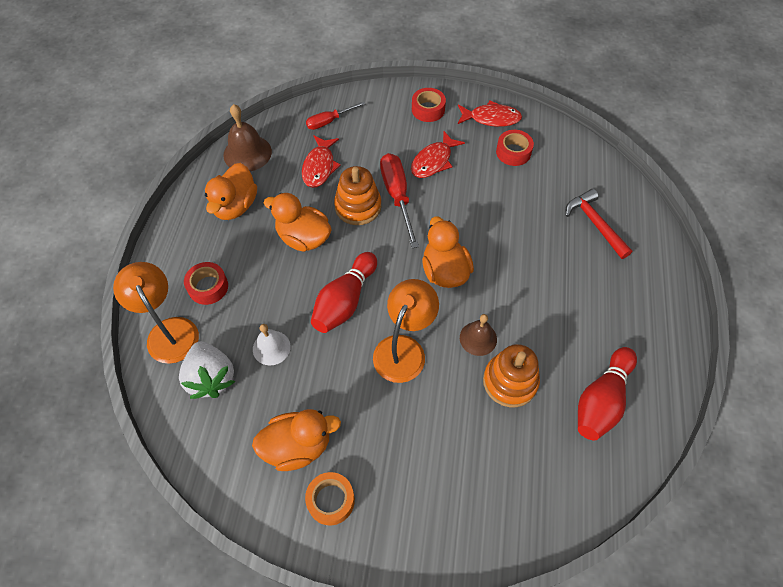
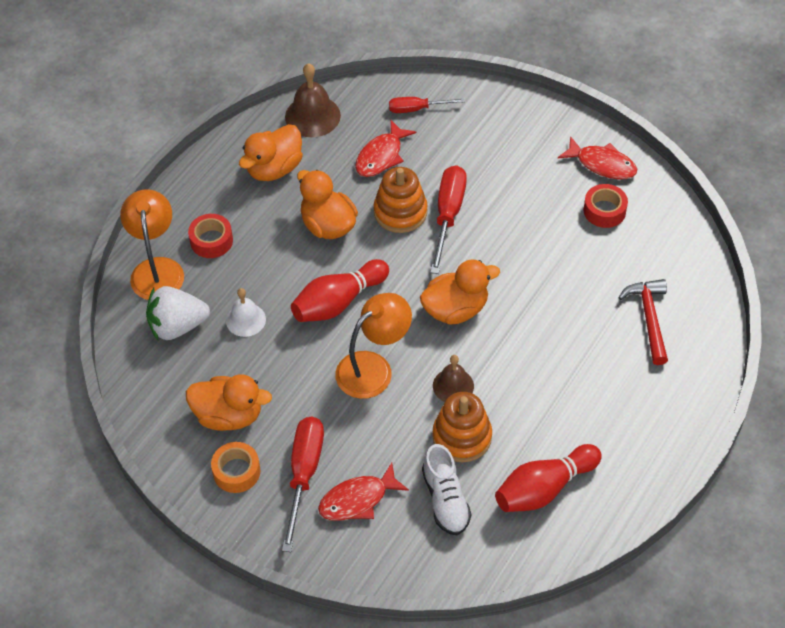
camera: 25 degrees right, 5 degrees down
white strawberry [179,341,235,399] -> white strawberry turned 75 degrees clockwise [146,286,210,340]
red fish [411,131,465,178] -> red fish moved to [318,462,409,521]
red tape [412,88,446,122] -> none
orange duck [422,217,474,288] -> orange duck turned 60 degrees clockwise [420,260,500,325]
none -> red screwdriver [282,417,324,552]
none -> white shoe [422,444,471,535]

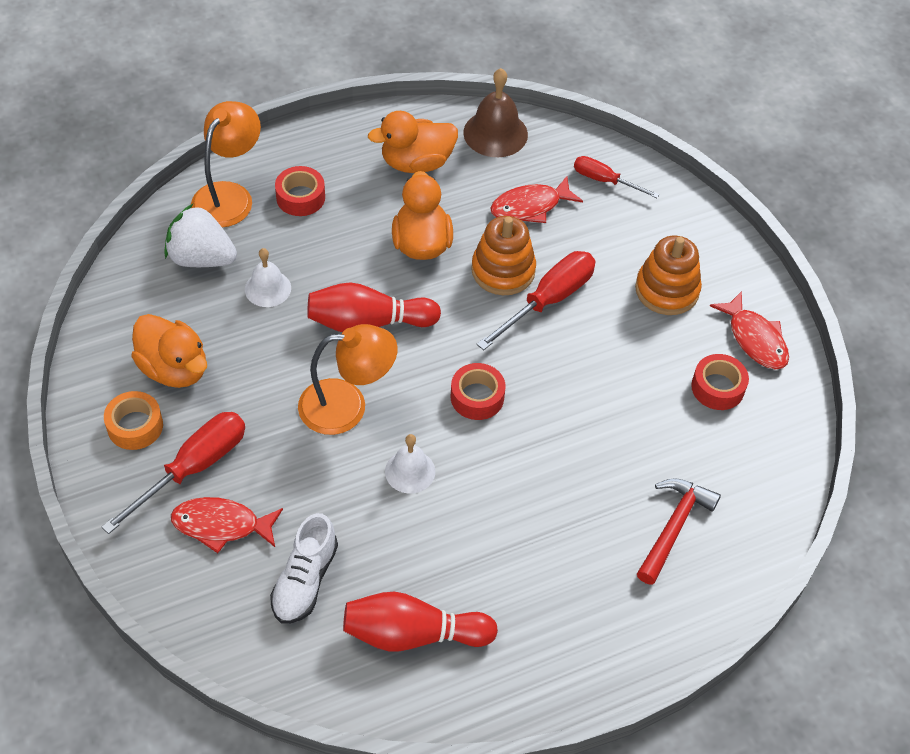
camera: 30 degrees right, 0 degrees up
orange duck [420,260,500,325] -> red tape [451,363,506,420]
orange stacking toy [432,392,492,462] -> orange stacking toy moved to [635,236,702,315]
brown bell [433,355,474,402] -> white bell [385,434,435,493]

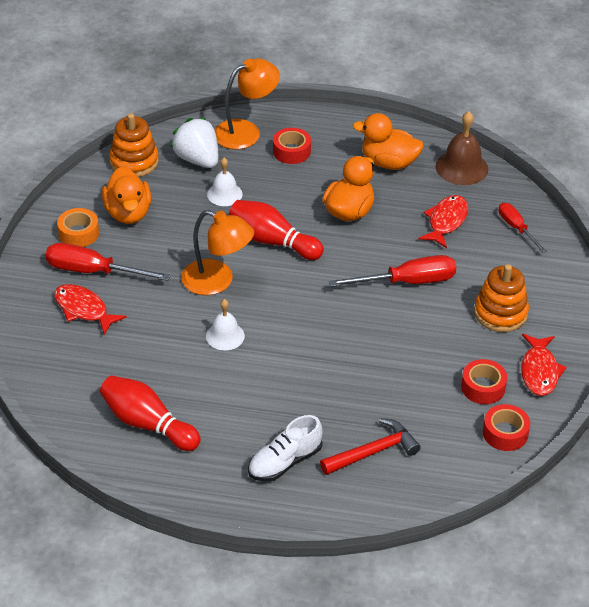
camera: 35 degrees right, 10 degrees down
red screwdriver [101,412,245,534] -> red screwdriver turned 150 degrees counterclockwise [45,243,171,281]
white shoe [270,513,338,624] -> white shoe moved to [248,415,322,482]
red tape [451,363,506,420] -> red tape moved to [483,404,530,451]
orange stacking toy [471,216,536,295] -> orange stacking toy moved to [109,113,159,177]
red fish [490,176,583,223] -> red fish turned 105 degrees clockwise [418,195,468,248]

